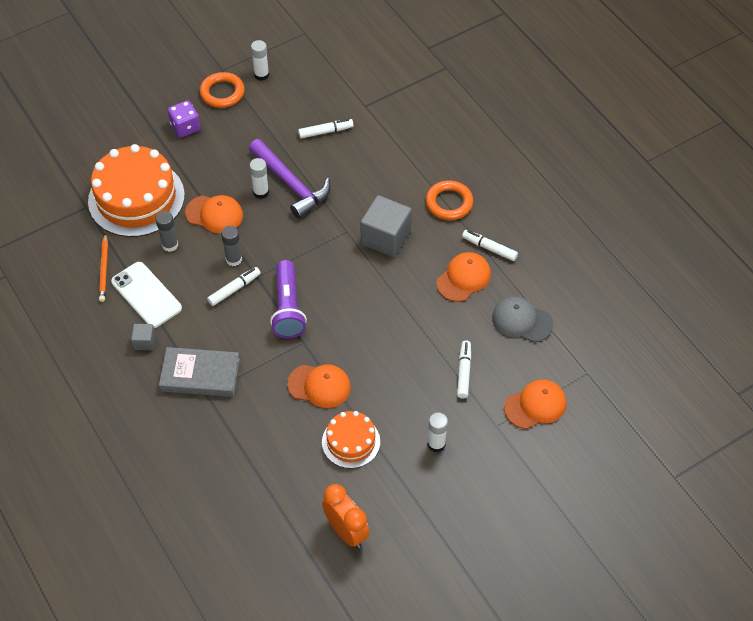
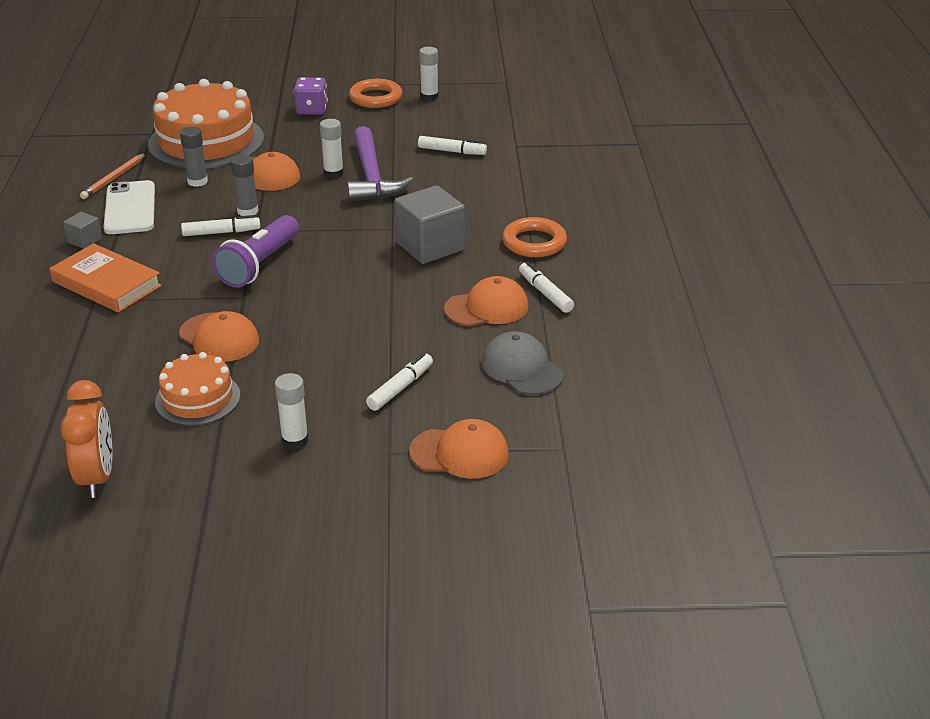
camera: 30 degrees right, 20 degrees down
grey book [159,347,240,397] -> orange book [49,243,162,313]

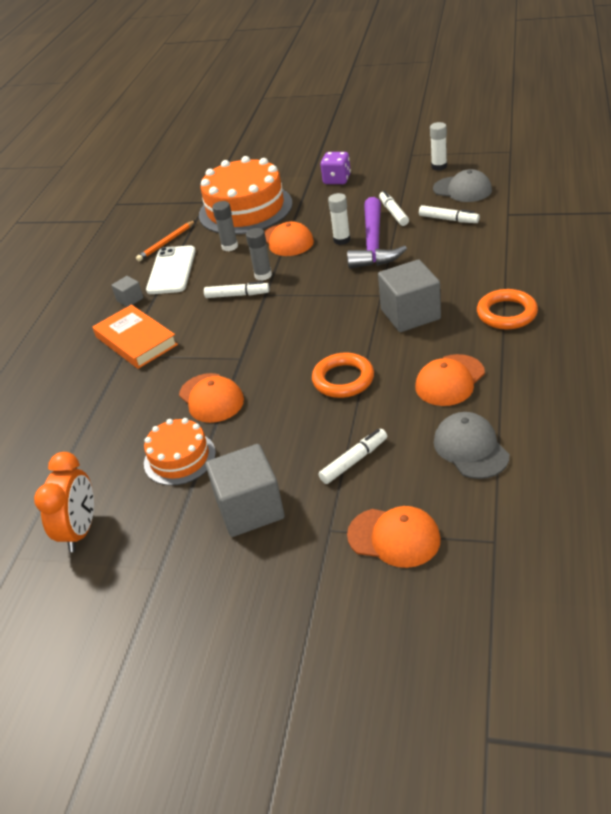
camera: 20 degrees right, 5 degrees up
purple flashlight [212,215,299,288] -> none
white glue stick [275,373,309,449] -> grey cube [205,444,285,537]
orange ring [349,79,402,108] -> orange ring moved to [312,353,374,398]
orange cap [444,276,528,326] -> orange cap turned 135 degrees clockwise [415,354,485,406]
white marker [519,262,574,313] -> white marker moved to [379,190,409,226]
none -> grey cap [433,169,492,202]

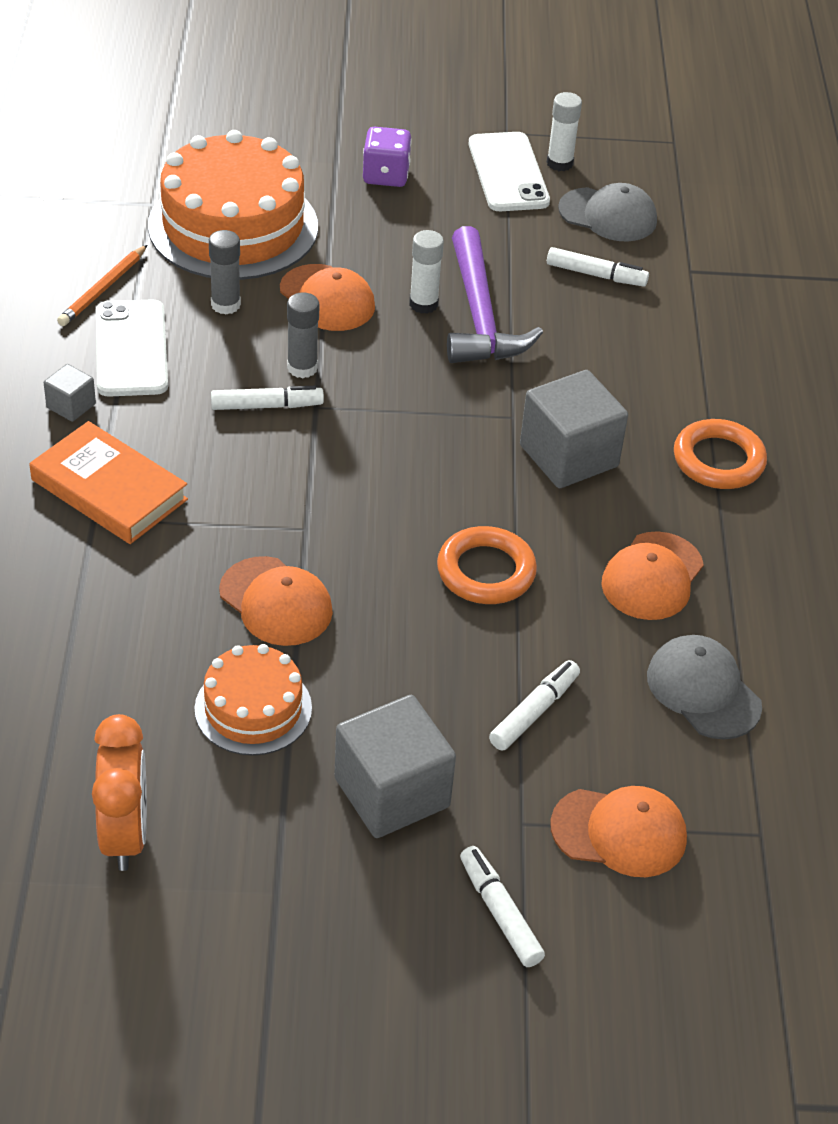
camera: 20 degrees left, 5 degrees up
white marker [379,190,409,226] -> white marker moved to [460,846,545,967]
none -> white phone [469,132,550,211]

